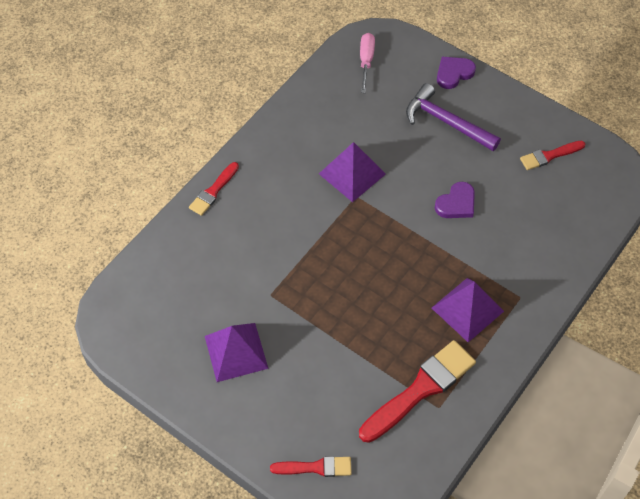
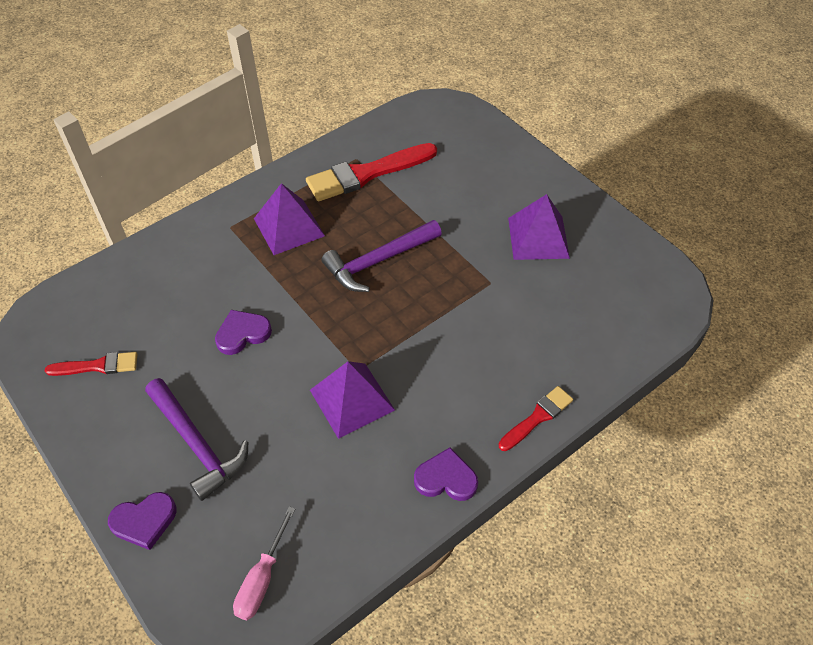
camera: 165 degrees left, 5 degrees down
red brush [270,456,352,477] -> none
none -> purple hammer [321,220,442,292]
none -> purple heart [414,447,478,501]

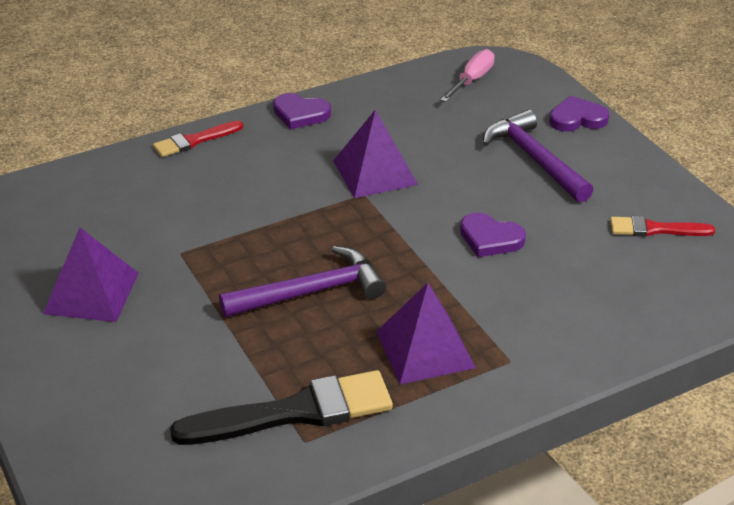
camera: 170 degrees left, 15 degrees down
purple heart [215,310,272,355] -> purple heart turned 45 degrees clockwise [460,212,526,257]
red brush [306,143,437,201] -> black brush [170,370,393,445]

